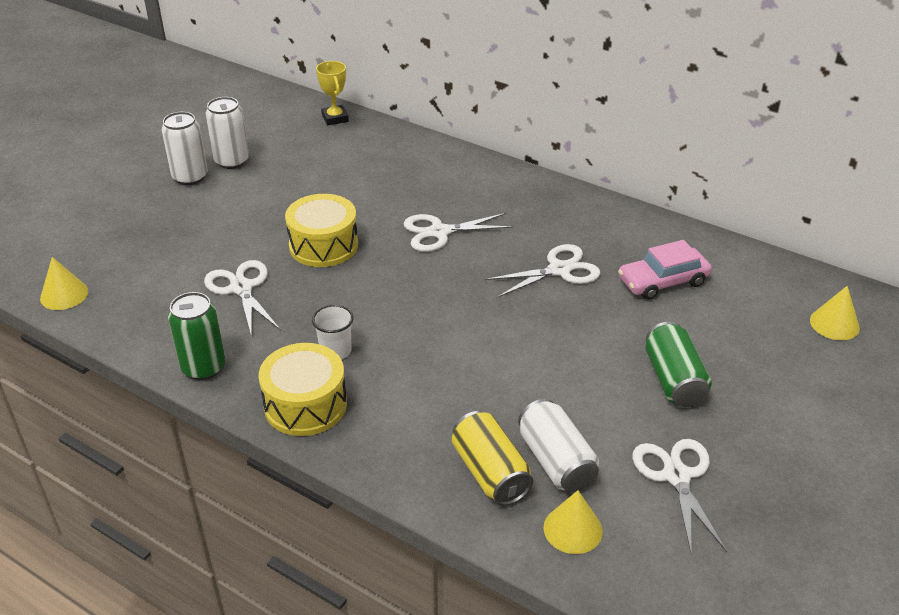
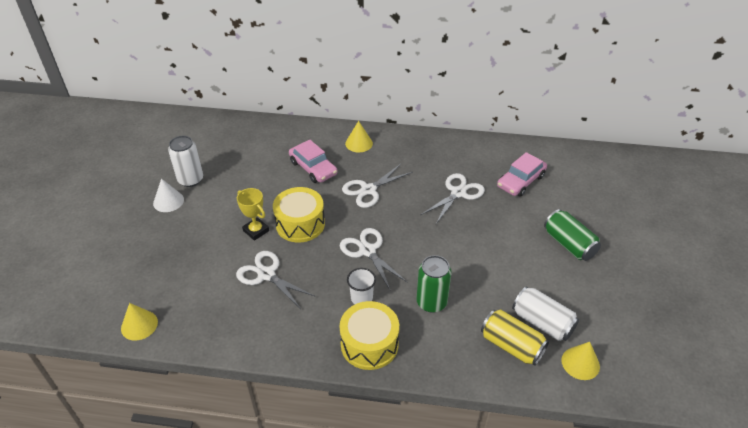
camera: 25 degrees left, 5 degrees up
white can [162,112,208,185] -> white cone [153,178,184,212]
green can [168,292,225,380] -> green can moved to [416,255,452,313]
yellow trophy [316,61,349,125] -> yellow trophy moved to [237,188,269,241]
white scissors [632,439,727,554] -> white scissors moved to [340,228,408,290]
yellow cone [810,286,860,340] -> yellow cone moved to [345,121,373,152]
none -> pink car [289,140,337,183]

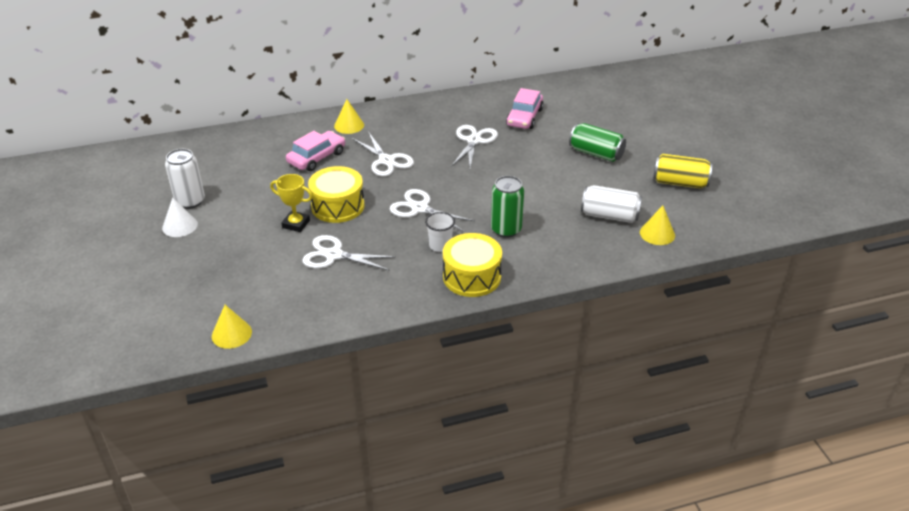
camera: 25 degrees left, 5 degrees down
pink car [289,140,337,183] -> pink car turned 75 degrees counterclockwise [286,131,345,171]
white scissors [342,164,413,208] -> white scissors turned 60 degrees counterclockwise [352,133,414,177]
yellow can [481,309,549,366] -> yellow can moved to [653,154,712,188]

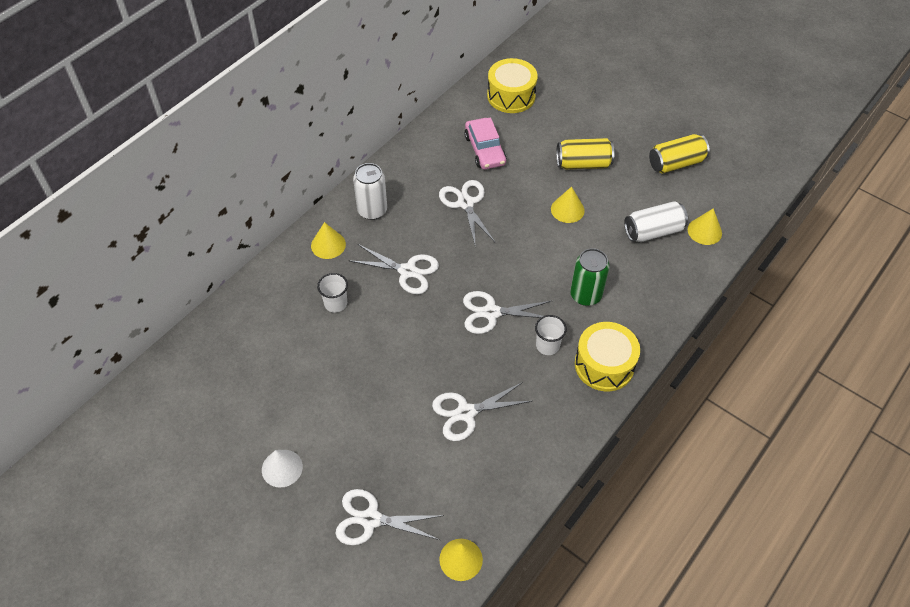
camera: 35 degrees left, 15 degrees up
white can [165,149,205,209] -> white can moved to [353,163,387,220]
yellow trophy [270,174,313,232] -> none
pink car [286,131,345,171] -> white cup [317,273,348,313]
yellow drum [308,166,364,223] -> yellow drum moved to [487,58,538,113]
green can [569,123,626,162] -> yellow can [556,138,615,169]
none -> white scissors [335,489,444,545]
none -> yellow cone [551,186,585,223]

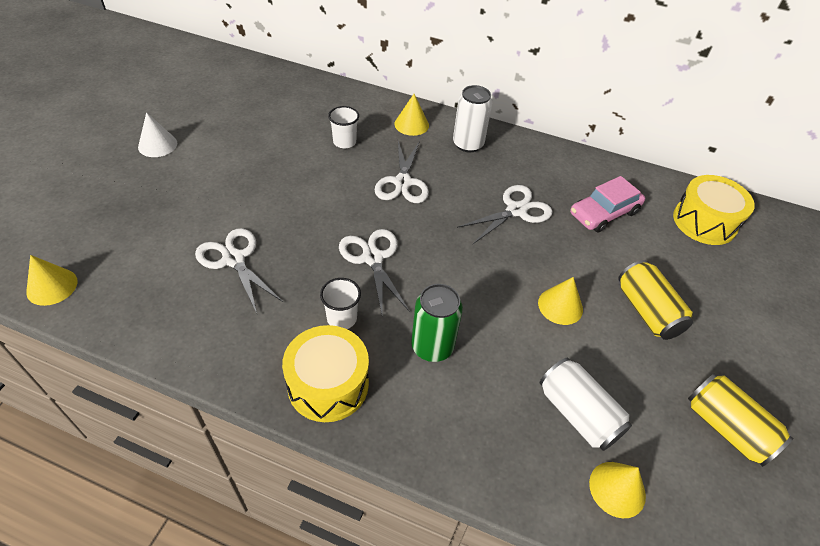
camera: 70 degrees right, 5 degrees down
white scissors [335,489,444,545] -> none

